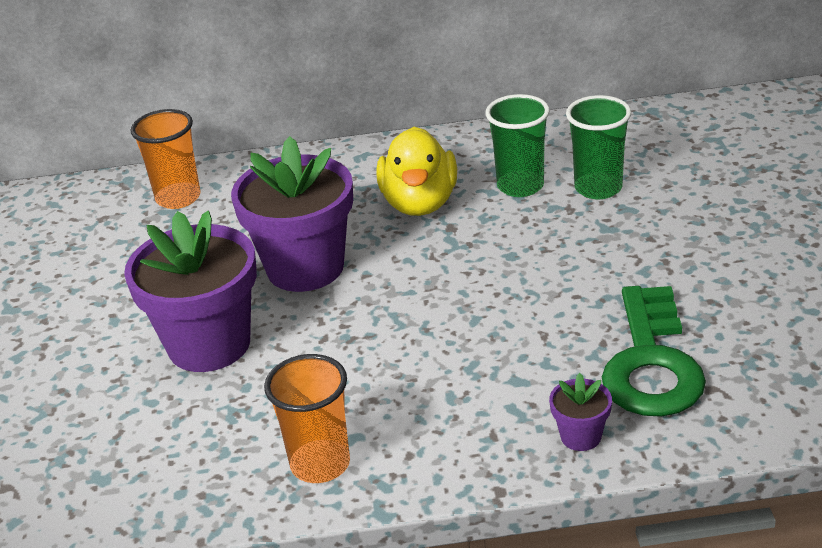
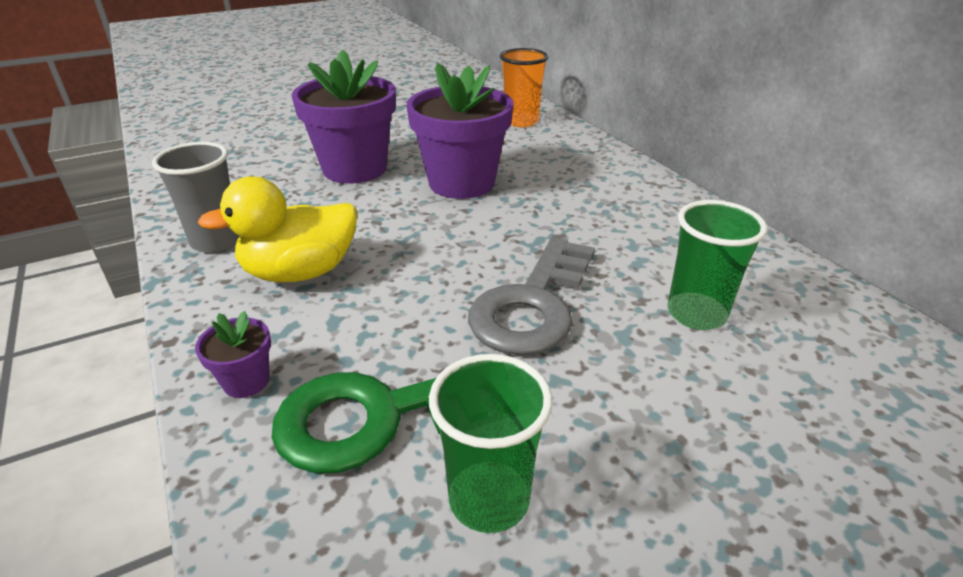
camera: 65 degrees right, 0 degrees up
orange cup [264,354,350,483] -> grey cup [152,142,240,253]
yellow duck [376,127,457,216] -> yellow duck moved to [197,176,357,282]
green cup [486,94,550,197] -> green cup moved to [429,354,553,533]
none -> grey key [468,237,595,355]

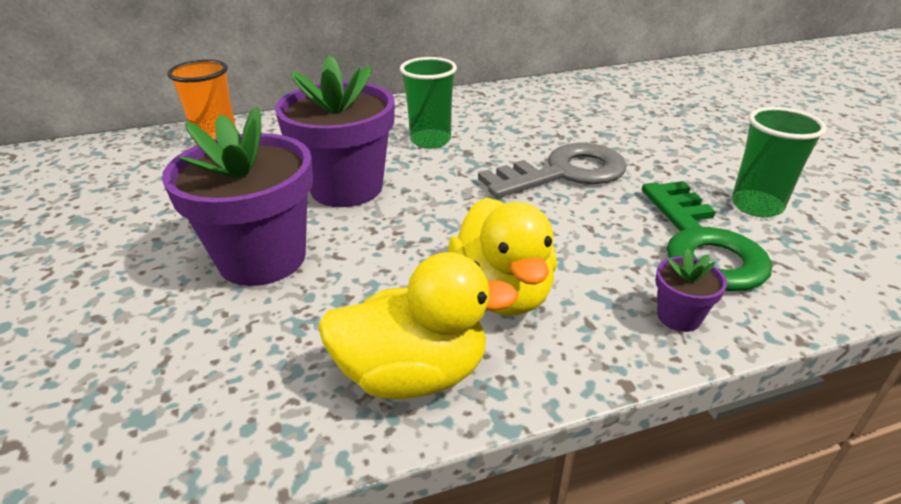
camera: 80 degrees left, 0 degrees up
grey cup [152,142,240,253] -> yellow duck [318,252,519,400]
grey key [468,237,595,355] -> grey key turned 60 degrees counterclockwise [478,143,627,198]
green cup [668,200,767,330] -> green cup moved to [400,57,457,149]

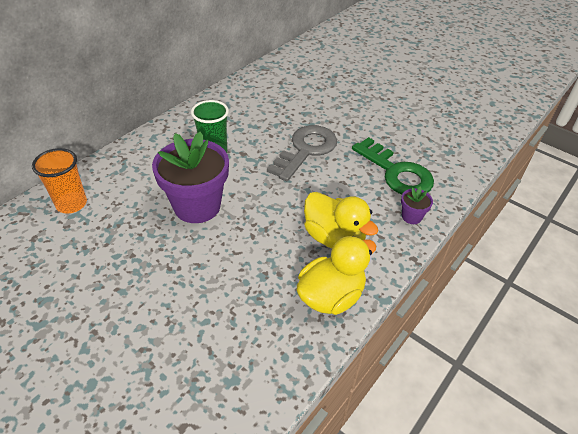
camera: 35 degrees left, 10 degrees up
purple flower pot [162,107,313,286] -> none
green cup [732,107,827,218] -> none

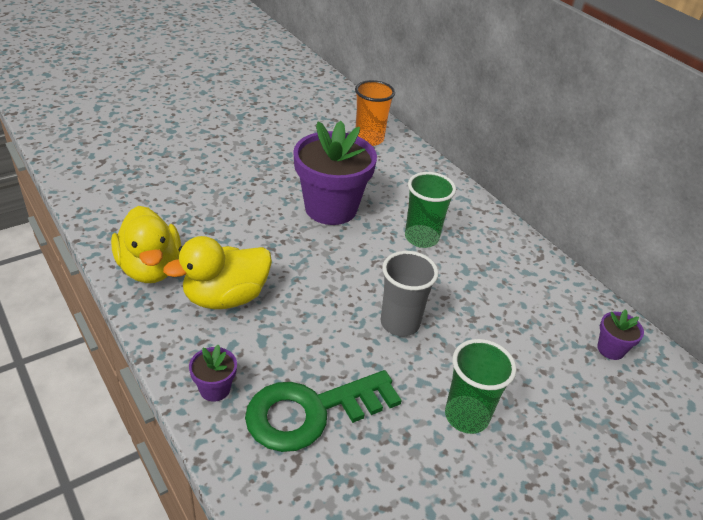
camera: 105 degrees right, 5 degrees down
grey key [267,125,337,181] -> grey cup [381,251,438,336]
none -> green cup [445,339,517,434]
none -> purple flower pot [597,309,644,360]

